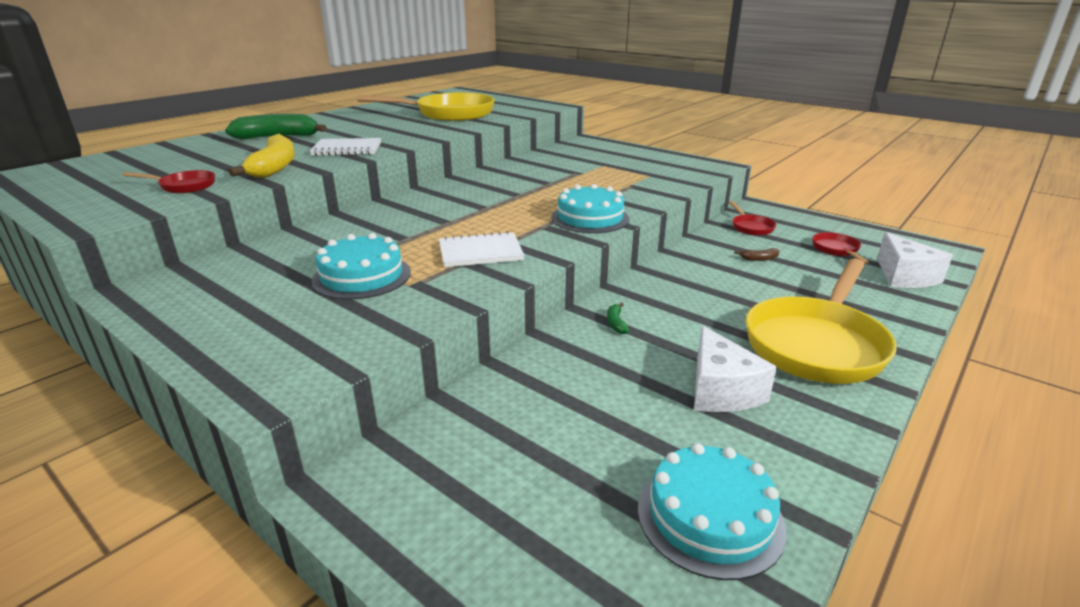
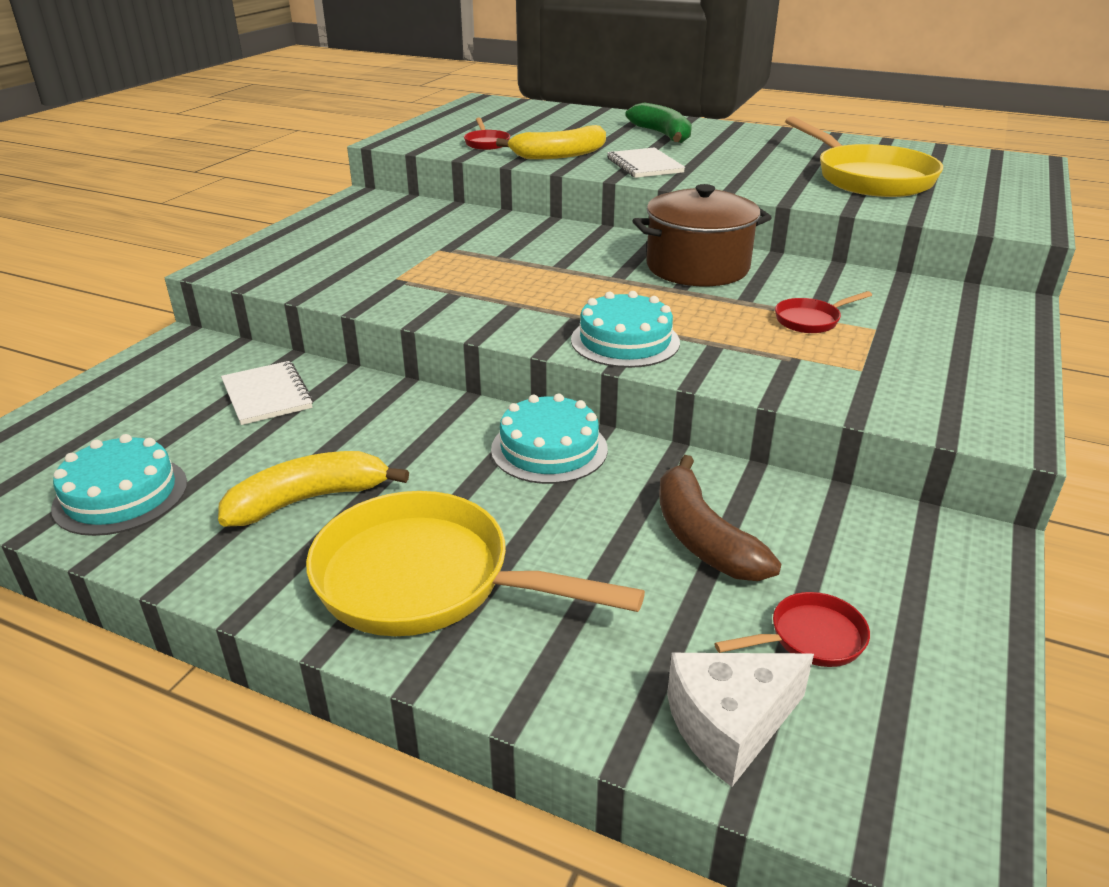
camera: 75 degrees right, 5 degrees up
turquoise cake [312,233,411,299] -> turquoise cake moved to [491,393,608,484]
white notebook [439,231,524,267] -> white notebook moved to [221,361,313,425]
green banana [607,303,629,334] -> none
white cheese [694,326,777,412] -> yellow banana [218,451,409,526]
red pan [729,201,776,236] -> red pan moved to [775,291,872,333]
brown banana [734,248,780,261] -> brown banana [659,455,781,581], size x2.44
none -> brown pot [632,184,772,286]

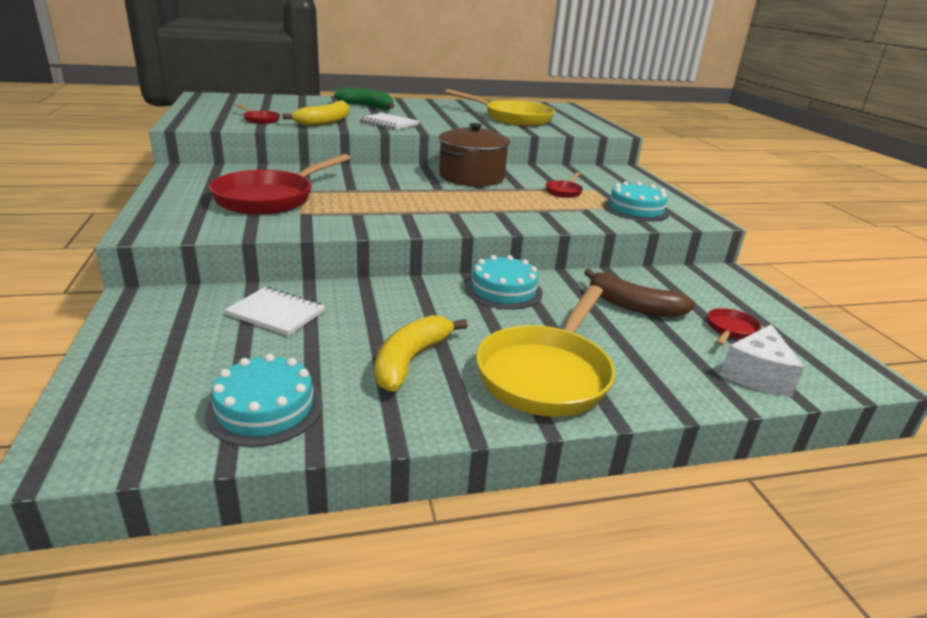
camera: 40 degrees left, 5 degrees down
yellow pan [306,491,645,636] -> yellow pan turned 45 degrees counterclockwise [476,285,615,417]
turquoise cake [571,291,680,368] -> turquoise cake moved to [604,181,670,222]
none -> red pan [209,154,350,215]

